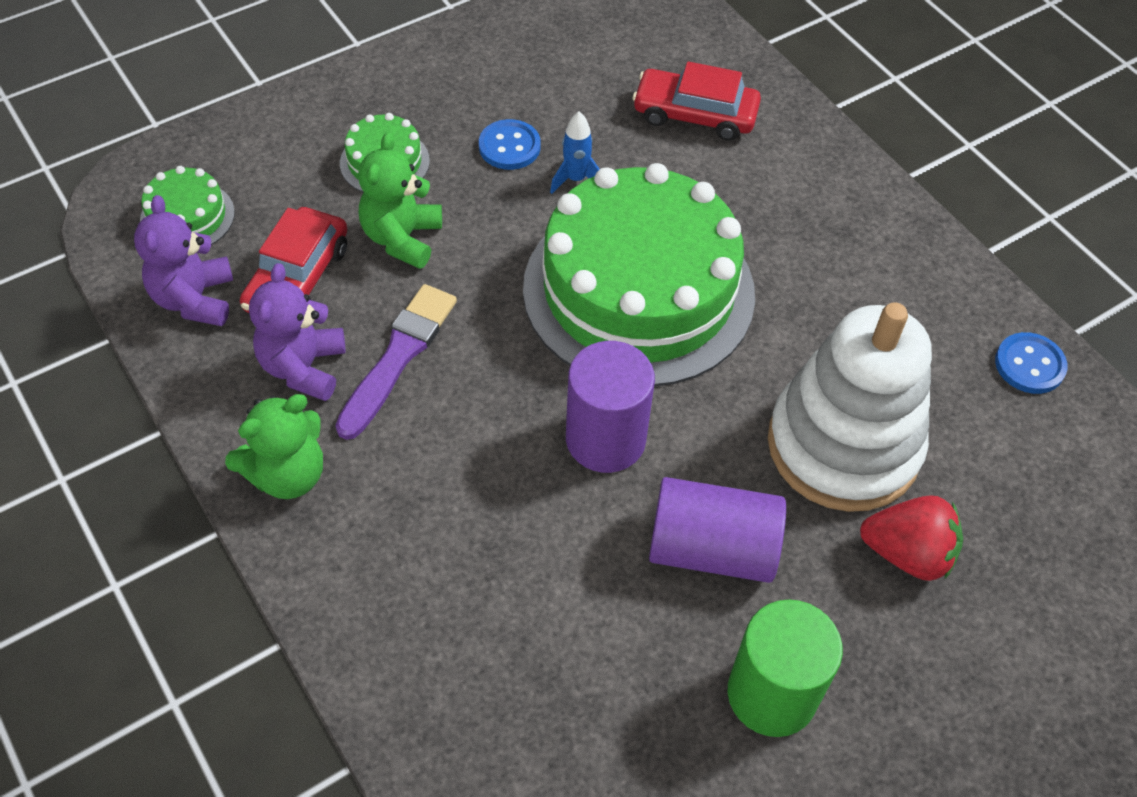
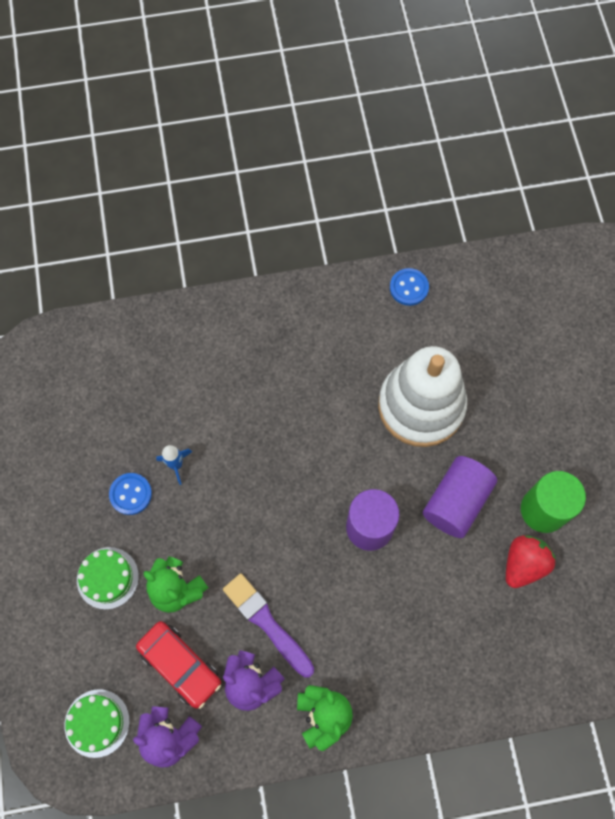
camera: 65 degrees left, 15 degrees up
green cake [523,163,755,387] -> none
red car [633,61,761,141] -> none
red strawberry [860,495,963,581] -> red strawberry moved to [506,535,556,588]

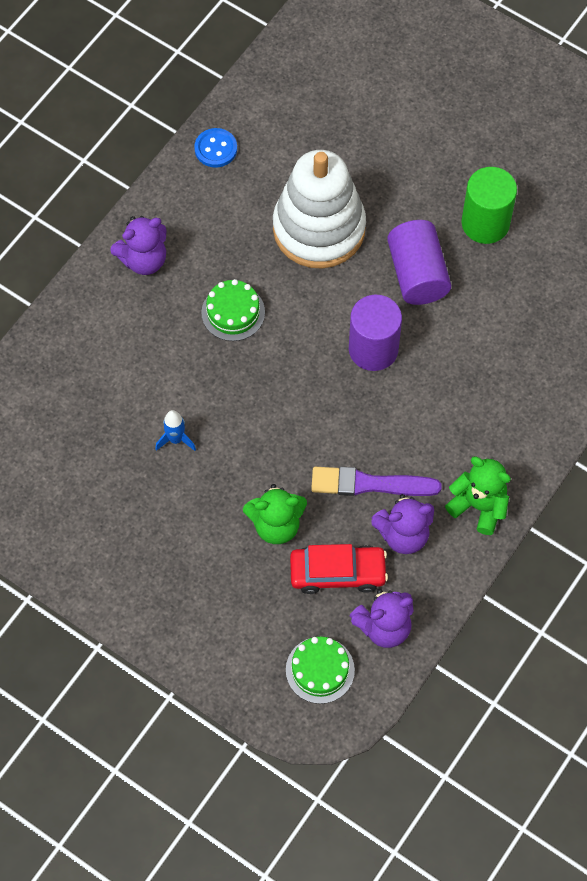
camera: 45 degrees left, 5 degrees down
green cake [77,547,139,610] -> green cake moved to [201,279,265,341]
blue button [109,473,152,515] -> none
red strawberry [506,535,556,588] -> none
none -> purple teddy bear [110,216,166,275]

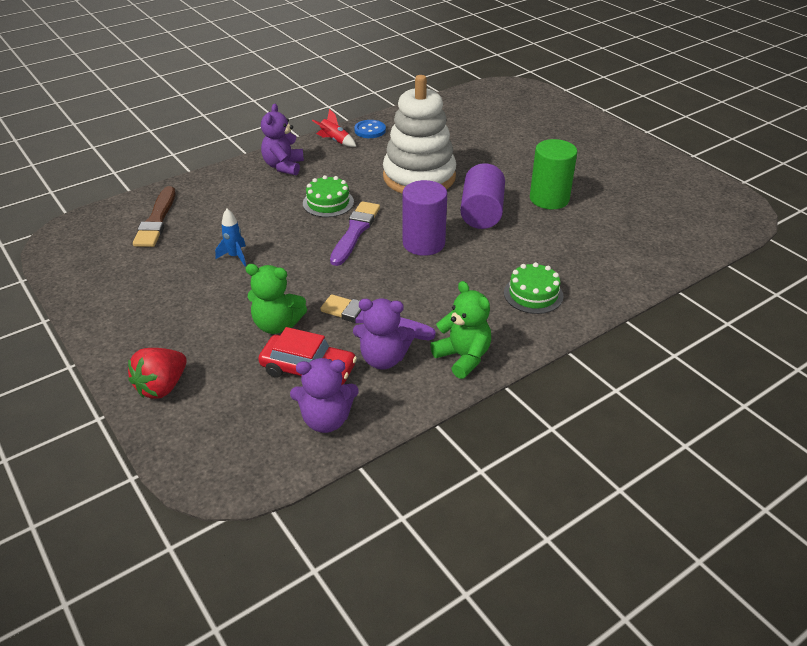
camera: 20 degrees right, 25 degrees down
purple teddy bear [110,216,166,275] -> purple teddy bear turned 105 degrees clockwise [261,104,304,175]
green cake [286,636,355,704] -> green cake moved to [504,262,564,314]
none -> red strawberry [128,348,187,399]
none -> brown brush [133,186,175,247]
none -> red rocket [312,109,356,147]
none -> purple brush [330,201,380,266]

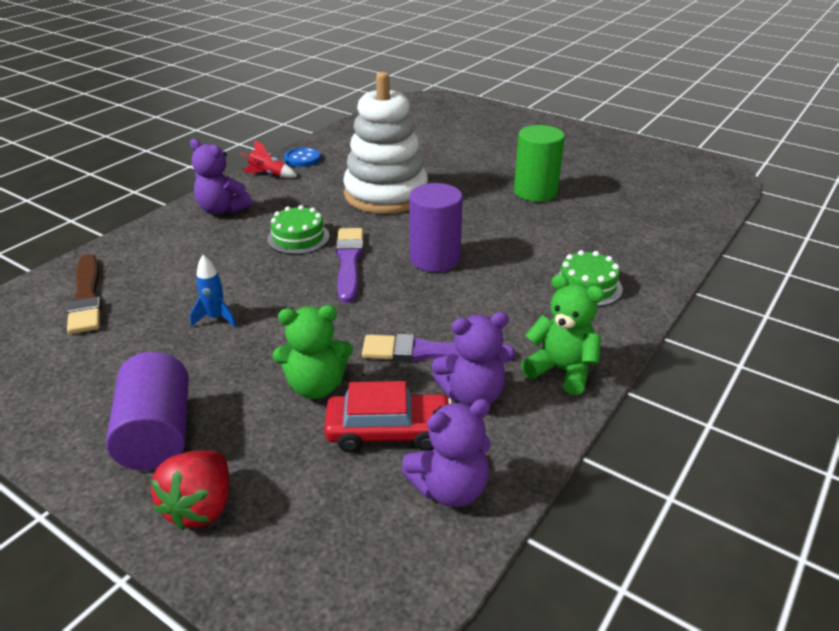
camera: 20 degrees left, 5 degrees down
purple teddy bear [261,104,304,175] -> purple teddy bear turned 45 degrees counterclockwise [190,139,252,215]
purple cylinder [460,163,505,229] -> purple cylinder moved to [106,352,189,471]

